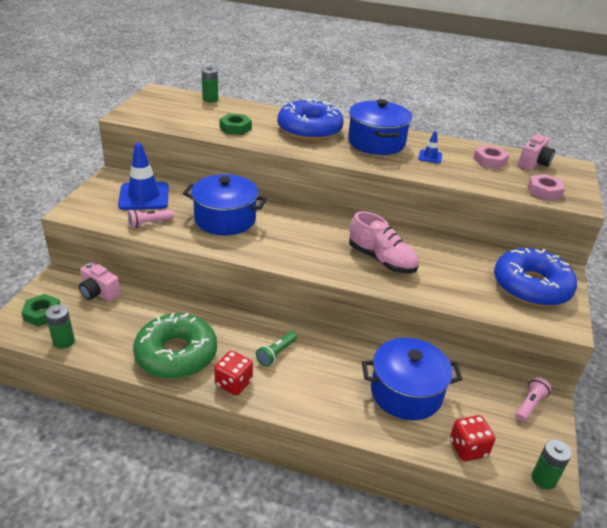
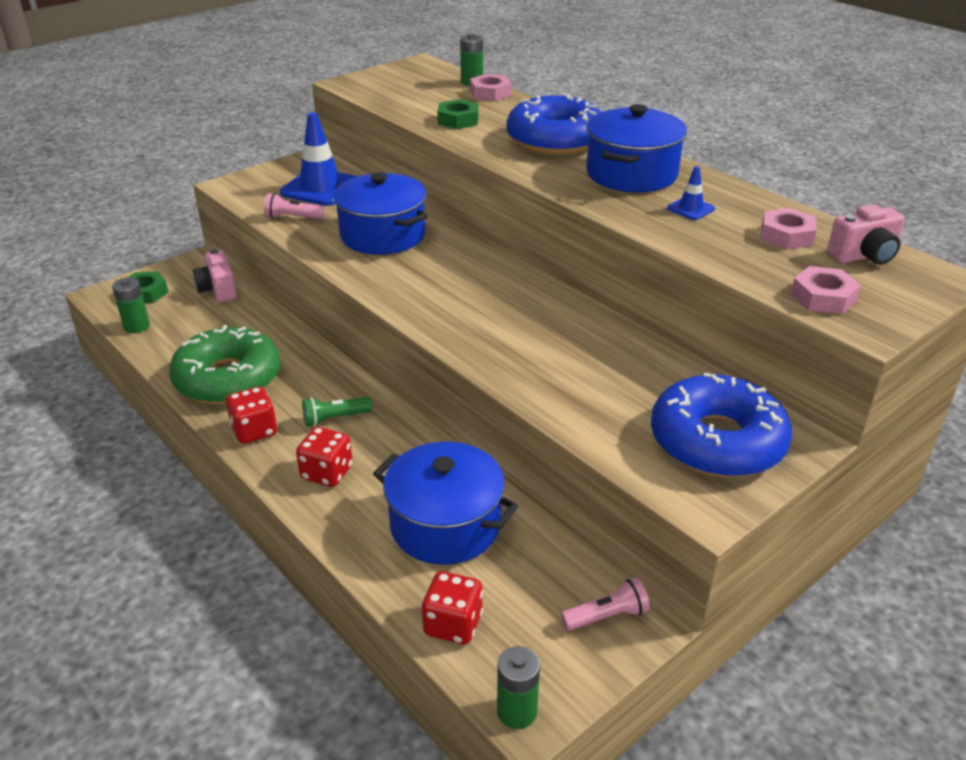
camera: 35 degrees right, 0 degrees up
pink shoe [349,211,419,274] -> none
none -> red dice [296,427,353,487]
none -> pink nut [470,74,511,101]

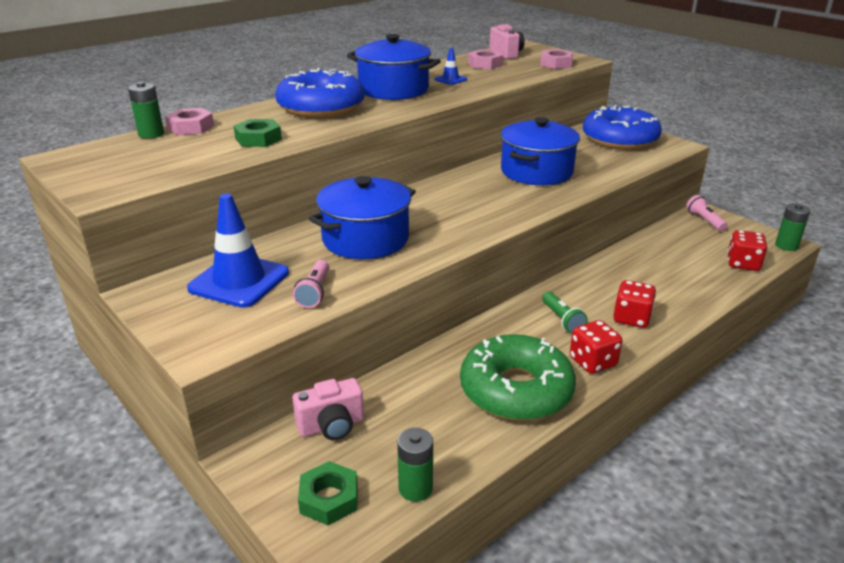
camera: 90 degrees left, 5 degrees down
blue pot [373,442,518,565] -> blue pot moved to [501,117,580,185]

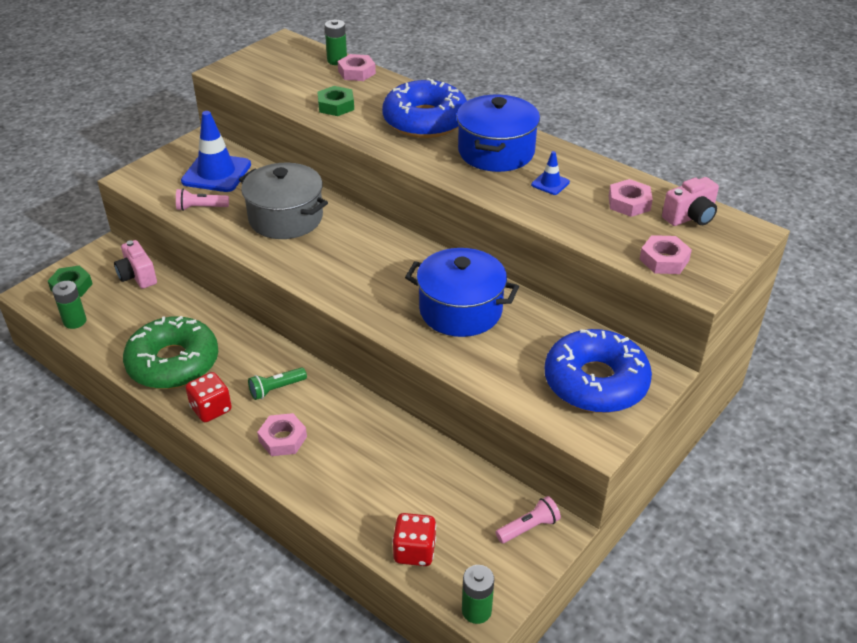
camera: 80 degrees right, 10 degrees up
blue pot [308,176,416,259] -> grey pot [239,163,328,239]
red dice [613,280,656,328] -> pink nut [257,413,307,456]

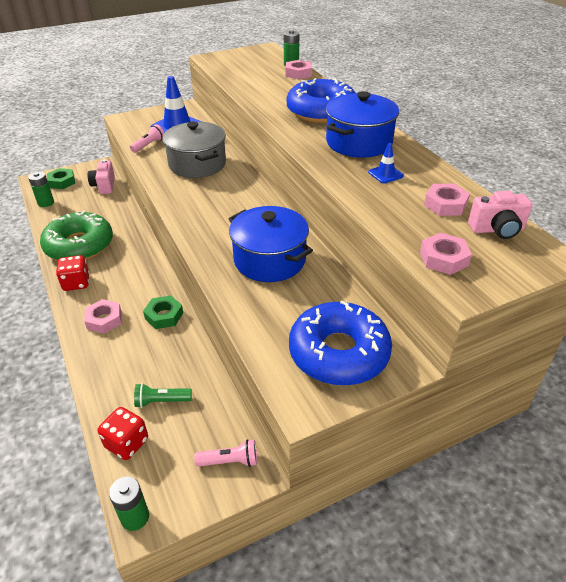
camera: 25 degrees right, 0 degrees up
pink flashlight [176,188,229,211] -> pink flashlight turned 105 degrees clockwise [130,124,164,153]
green flashlight [248,367,307,400] -> green flashlight moved to [134,383,192,408]
green nut [317,86,354,116] -> green nut moved to [143,296,183,329]

